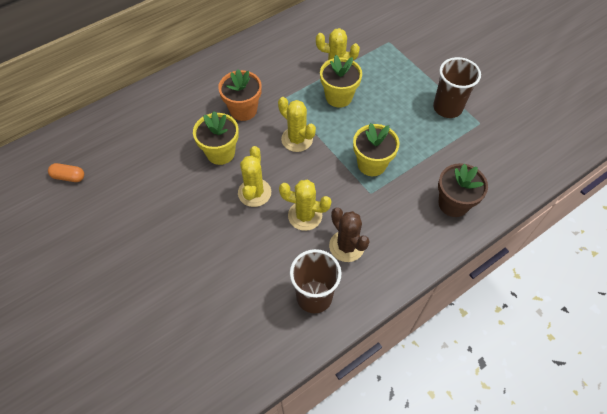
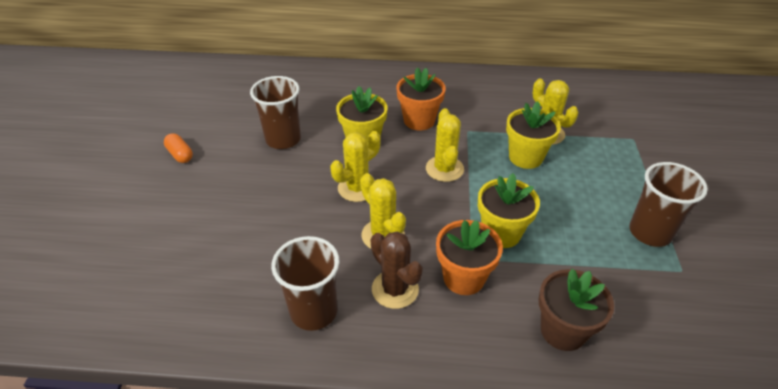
camera: 40 degrees right, 15 degrees down
orange capsule [48,163,84,182] -> orange capsule moved to [164,133,193,163]
brown cactus [329,208,370,262] -> brown cactus turned 45 degrees counterclockwise [371,232,423,309]
none -> brown cup [250,76,301,149]
none -> orange flower pot [436,220,503,295]

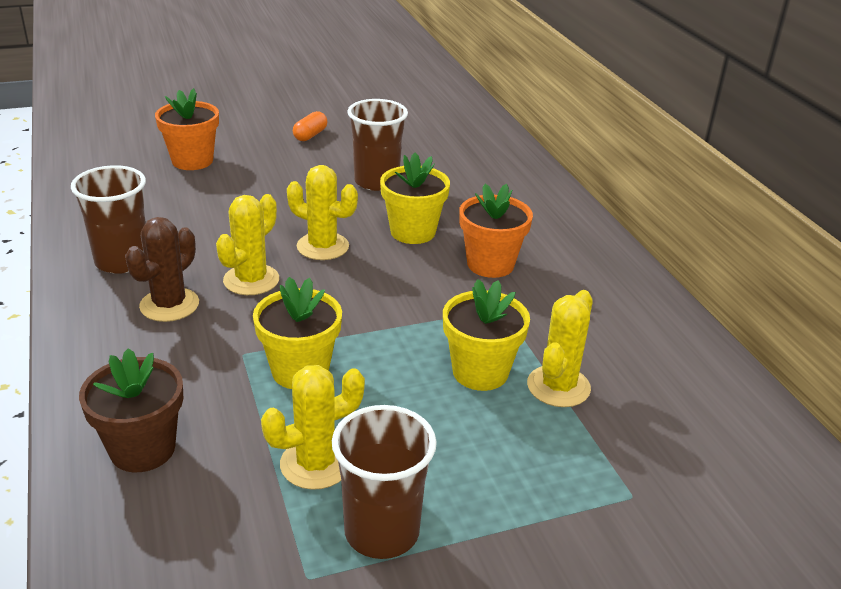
camera: 65 degrees right, 10 degrees down
yellow cactus [426,108,464,182] -> yellow cactus moved to [261,365,365,490]
orange flower pot [436,220,503,295] -> orange flower pot moved to [155,88,219,170]

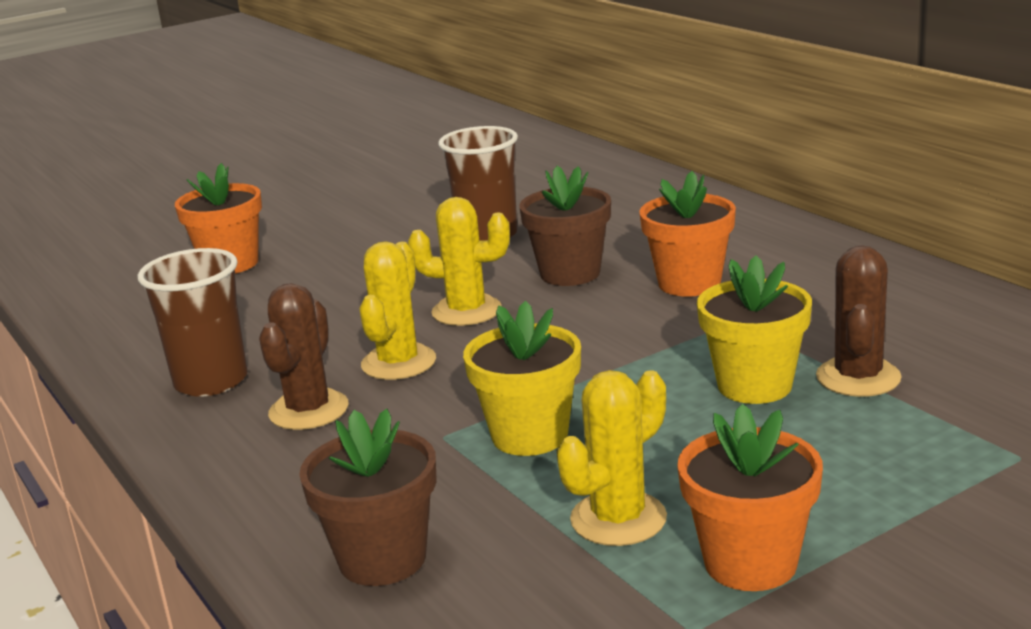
camera: 10 degrees left, 10 degrees down
orange capsule [293,111,328,141] -> none
brown cup [332,405,437,559] -> orange flower pot [677,404,823,591]
yellow flower pot [380,153,450,244] -> brown flower pot [519,166,611,286]
yellow cactus [527,290,593,407] -> brown cactus [816,245,902,397]

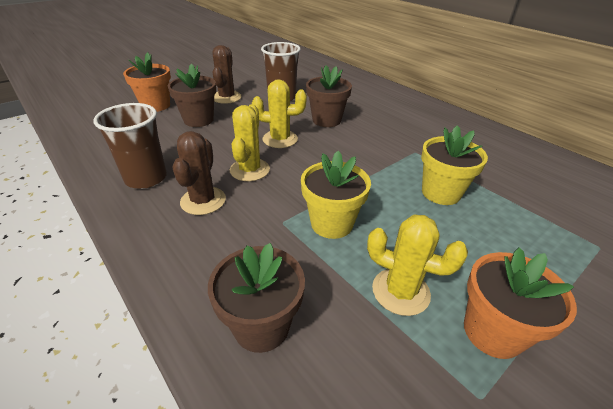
camera: 10 degrees left, 15 degrees up
yellow cactus [557,370,667,546] -> yellow cactus turned 75 degrees clockwise [367,214,468,316]
orange flower pot [639,171,736,297] -> none
brown cactus [816,245,902,397] -> brown cactus moved to [212,45,242,104]
none -> brown flower pot [168,64,216,127]

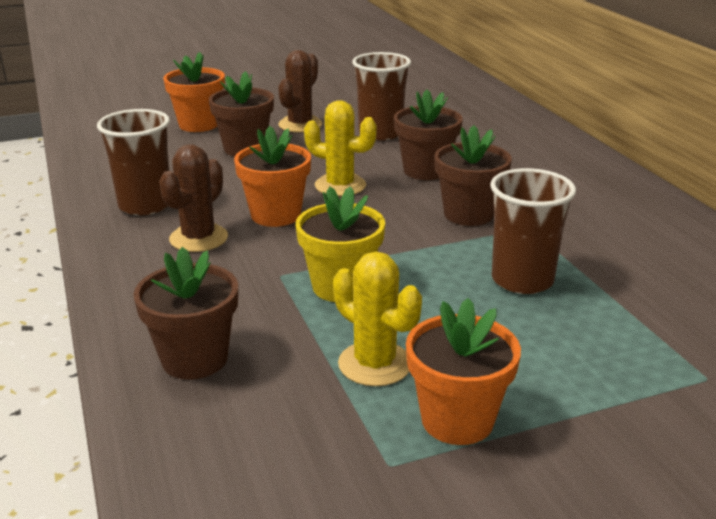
camera: 20 degrees right, 10 degrees down
yellow cactus [230,104,270,181] -> orange flower pot [234,126,311,227]
yellow flower pot [421,125,488,205] -> brown cup [490,168,576,294]
none -> brown flower pot [435,125,512,226]

